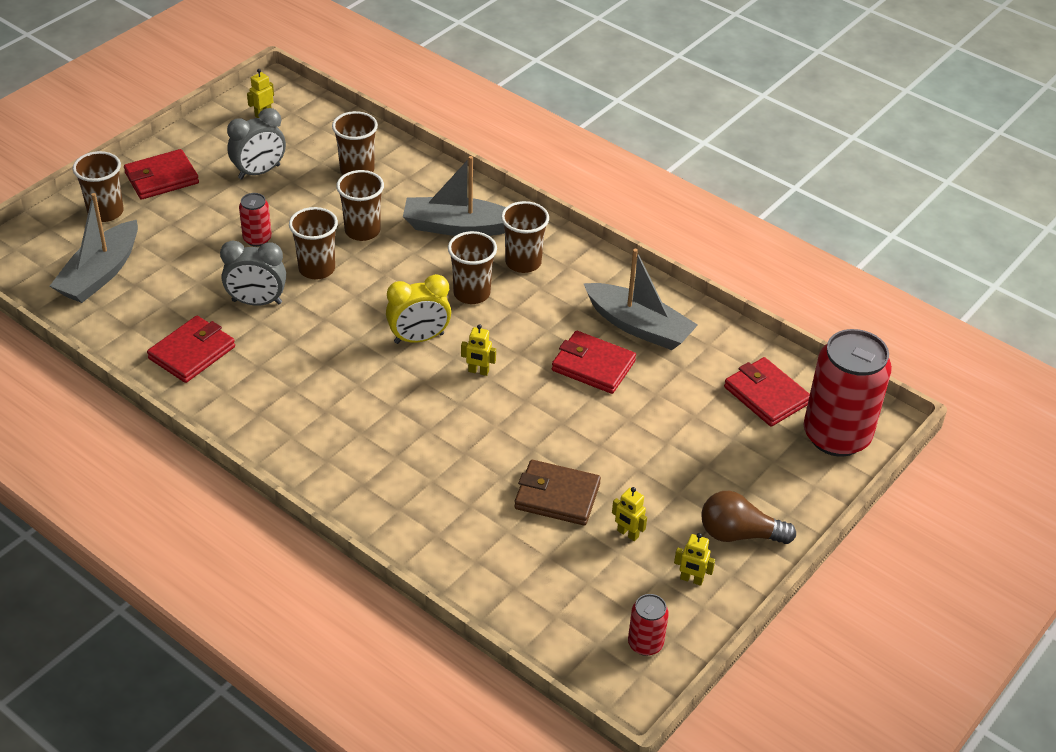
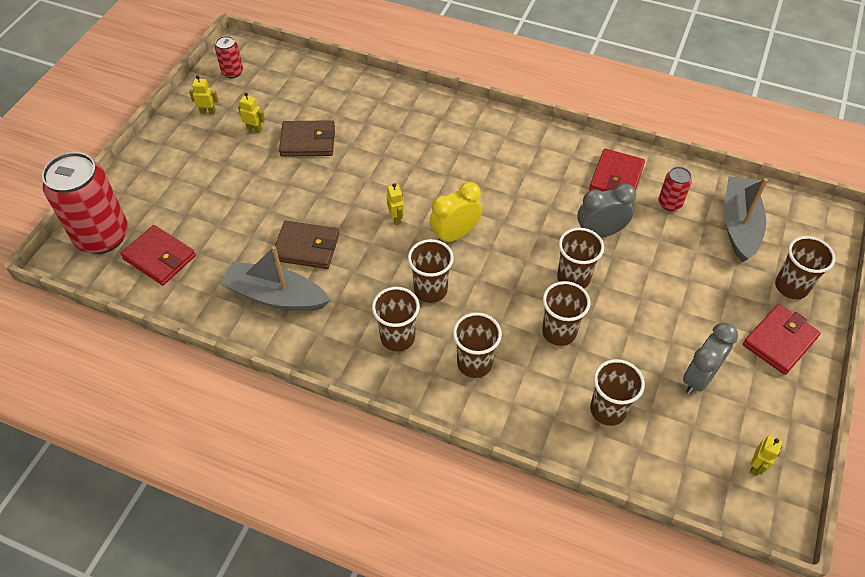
camera: 165 degrees right, 10 degrees up
red can [239,193,272,247] -> red can moved to [658,167,692,211]
grey boat [403,156,506,236] -> brown cup [453,312,502,378]
yellow robot [461,324,496,376] -> yellow robot turned 75 degrees clockwise [387,183,404,225]
red wallet [552,331,636,394] -> brown wallet [273,221,339,269]
brown light bulb [701,491,796,544] -> none

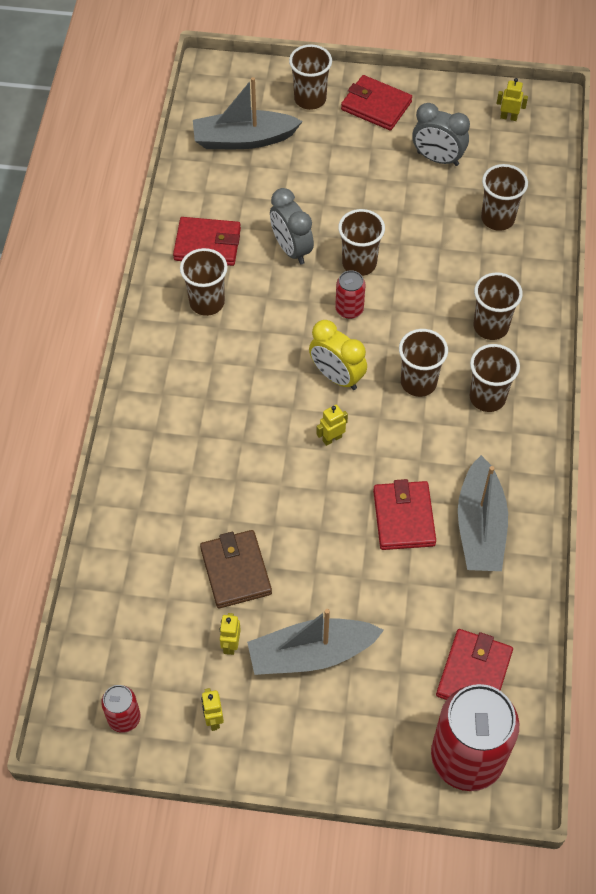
camera: 105 degrees left, 5 degrees up
brown wallet [273,221,339,269] -> red wallet [373,479,436,550]
brown cup [542,281,590,346] -> brown cup moved to [180,248,228,316]
red can [658,167,692,211] -> red can moved to [335,270,365,319]
none -> grey boat [247,609,384,675]

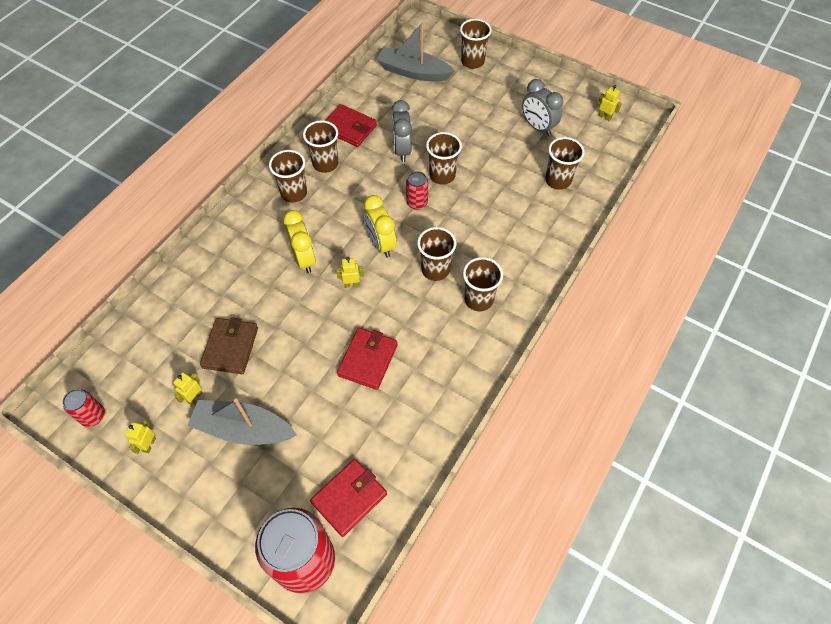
camera: 25 degrees right, 0 degrees up
red wallet [341,75,412,131] -> none
grey boat [458,455,508,571] -> none
brown cup [474,272,523,340] -> brown cup moved to [269,150,307,203]
none -> yellow clock [283,210,316,273]

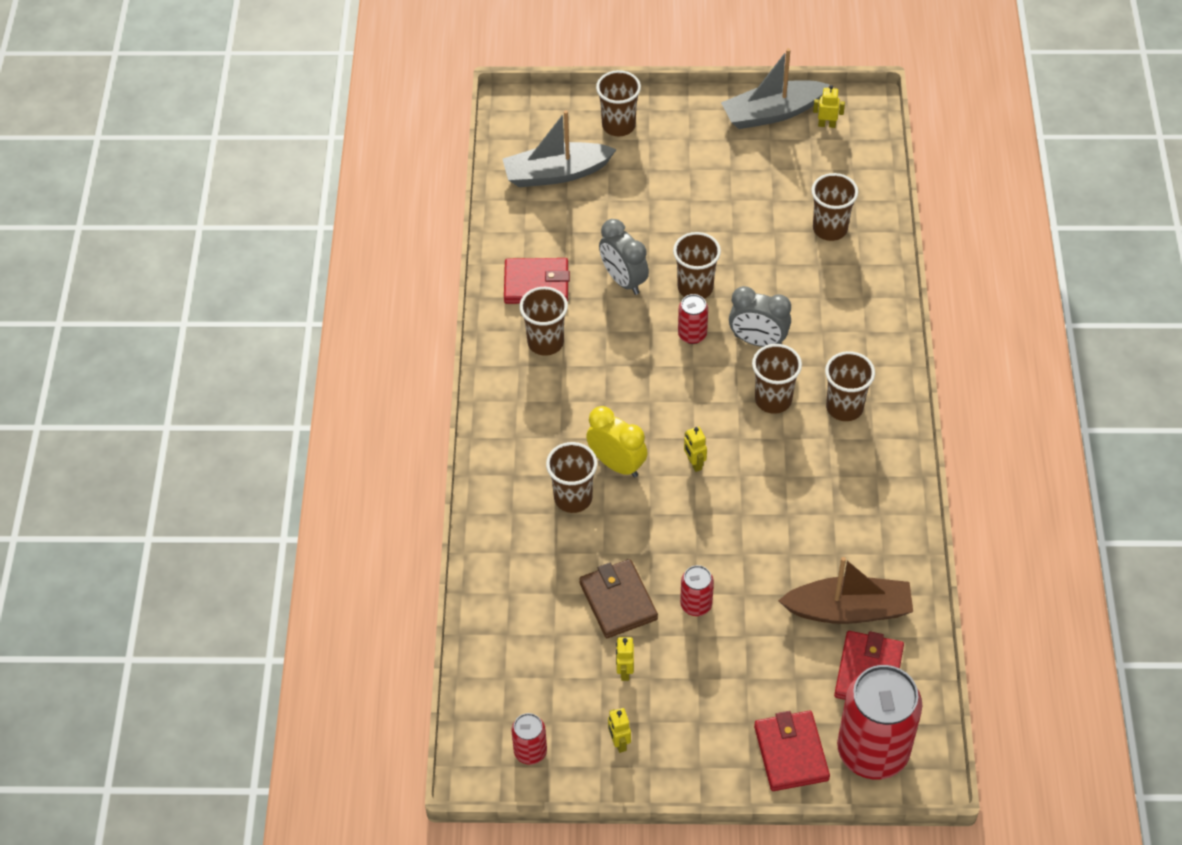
camera: 30 degrees left, 5 degrees down
grey boat [188,399,297,445] -> grey boat moved to [721,48,830,129]
brown cup [269,150,307,203] -> brown cup moved to [546,442,597,513]
yellow robot [336,257,364,288] -> yellow robot turned 75 degrees counterclockwise [684,426,707,472]
red wallet [337,328,398,390] -> red wallet moved to [754,711,830,791]
yellow clock [364,195,397,257] -> none
grey clock [522,79,563,136] -> grey clock moved to [729,286,791,347]
none -> red can [680,565,714,616]
none -> brown boat [778,557,913,624]

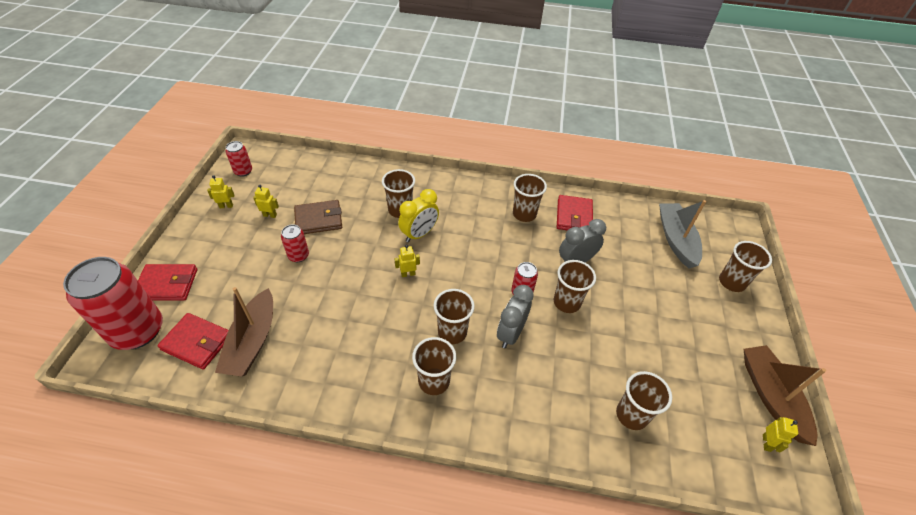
camera: 95 degrees right, 5 degrees down
grey boat [721,48,830,129] -> brown boat [744,345,826,446]

